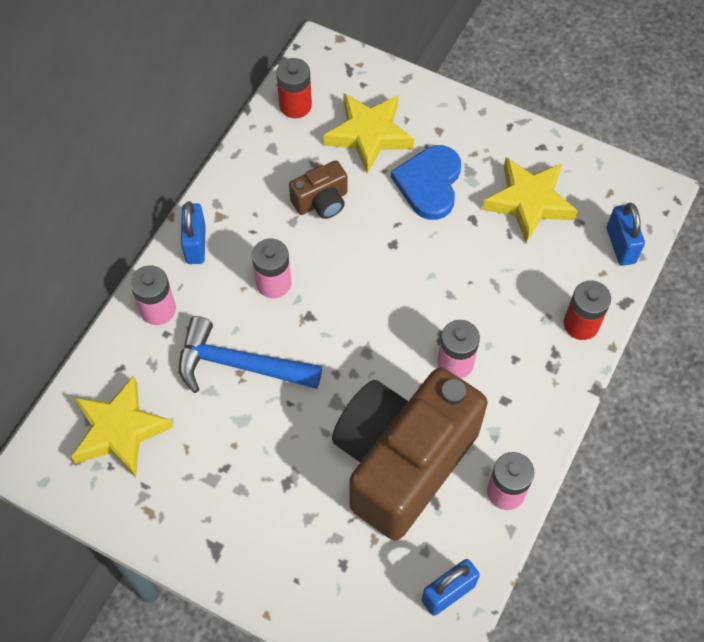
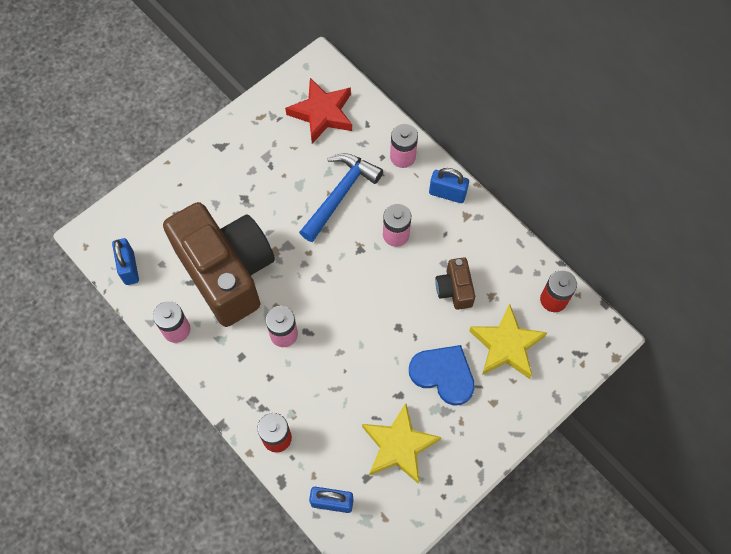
camera: 110 degrees right, 5 degrees up
yellow star [71,376,173,478] -> red star [285,78,352,144]

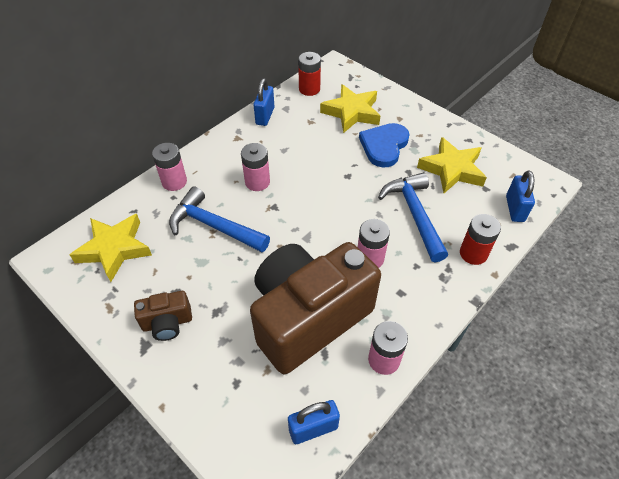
camera: 95 degrees left, 15 degrees down
red star [285,78,352,144] -> yellow star [70,214,152,282]
blue padlock [429,168,469,203] -> blue padlock moved to [253,78,275,126]
brown camera [435,257,475,310] -> brown camera moved to [134,291,192,341]
none -> blue hammer [378,172,448,263]

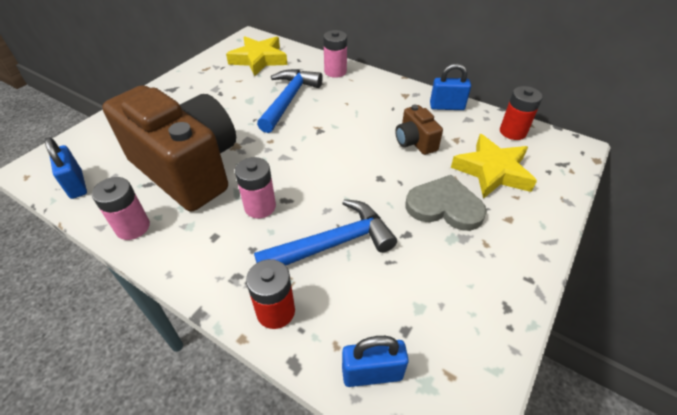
camera: 80 degrees right, 5 degrees down
brown camera [134,291,192,341] -> brown camera moved to [395,105,443,155]
pink battery [241,143,270,191] -> none
blue heart [359,123,410,168] -> grey heart [406,175,487,231]
yellow star [417,137,487,193] -> none

